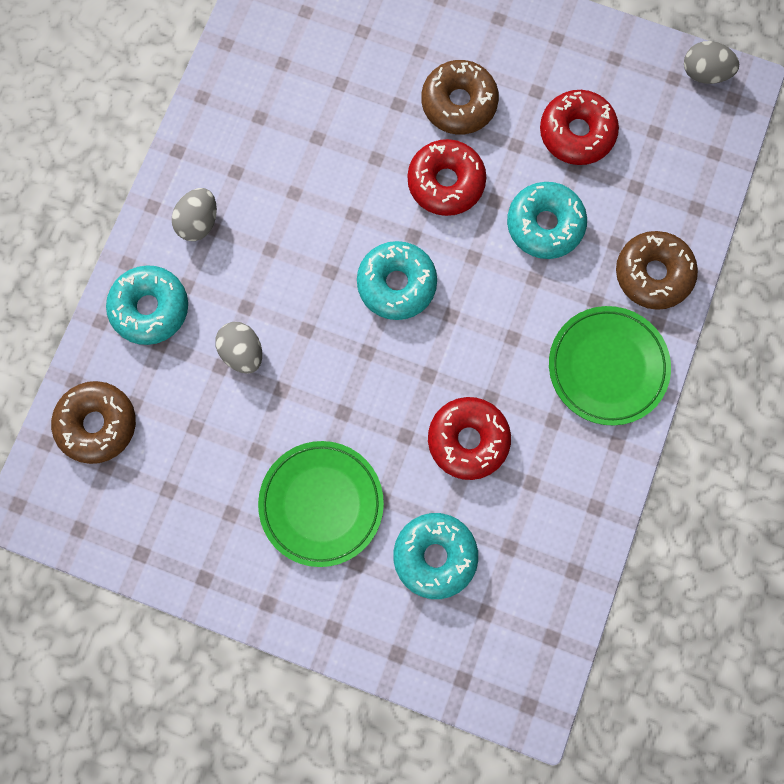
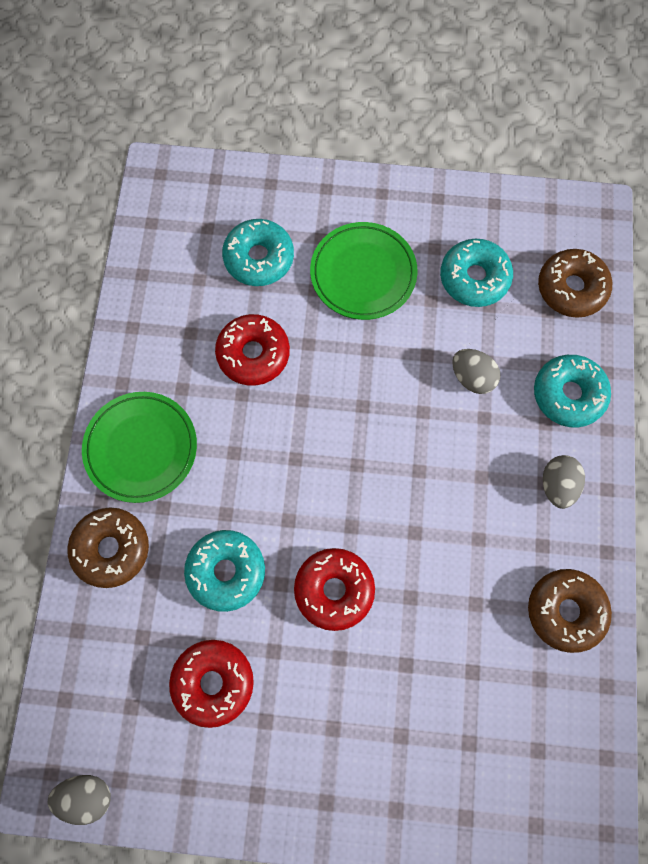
camera: 165 degrees right, 5 degrees down
turquoise donut [357,241,437,320] -> turquoise donut moved to [440,239,513,307]
brown donut [421,60,499,134] -> brown donut moved to [528,569,612,653]

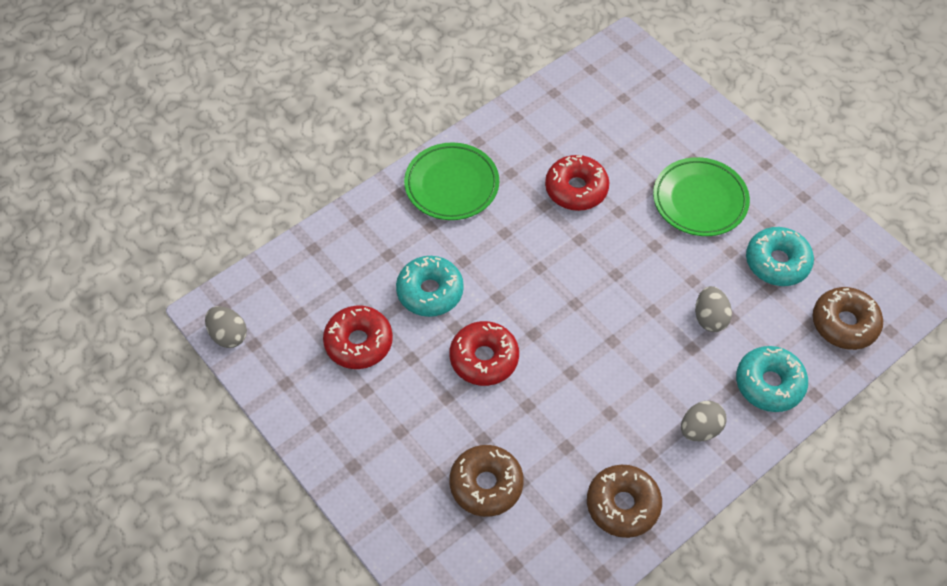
camera: 45 degrees right, 15 degrees down
brown donut [67,507,149,588] -> brown donut moved to [449,445,524,517]
turquoise donut [222,219,294,286] -> none

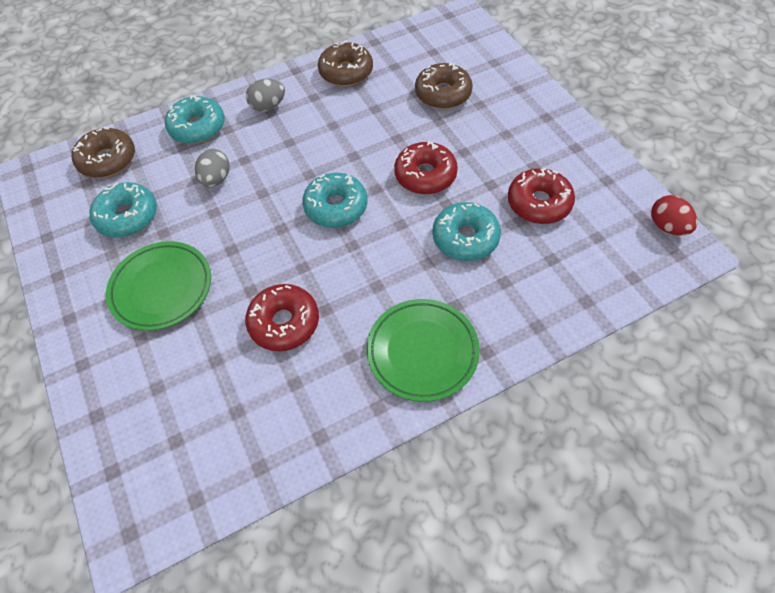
camera: 165 degrees left, 0 degrees up
grey egg [205,306,247,348] -> red egg [651,195,698,236]
none -> turquoise donut [302,173,367,228]

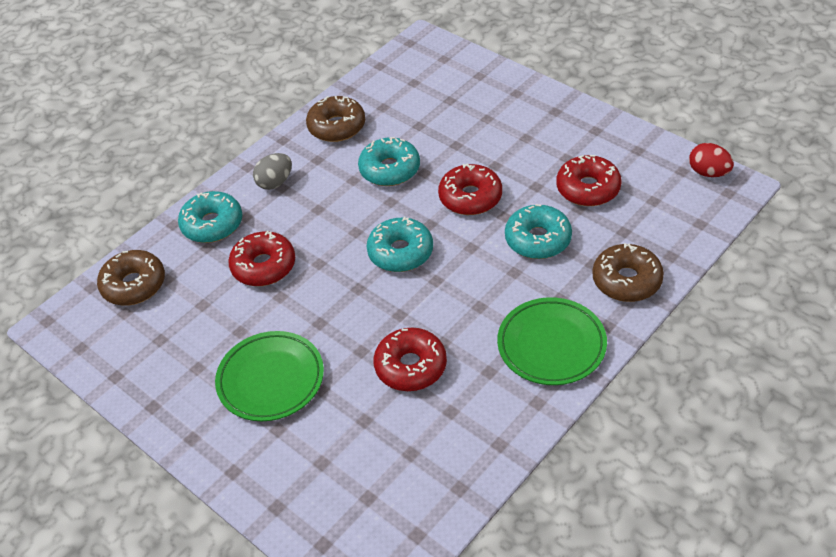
camera: 20 degrees left, 10 degrees down
turquoise donut [90,182,157,238] -> turquoise donut moved to [358,137,420,186]
grey egg [195,149,230,187] -> red donut [228,231,295,286]
brown donut [415,63,473,109] -> brown donut moved to [592,243,664,302]

